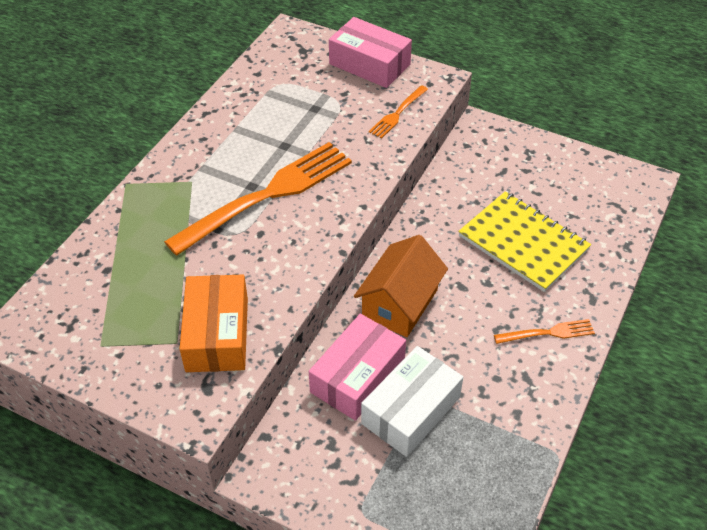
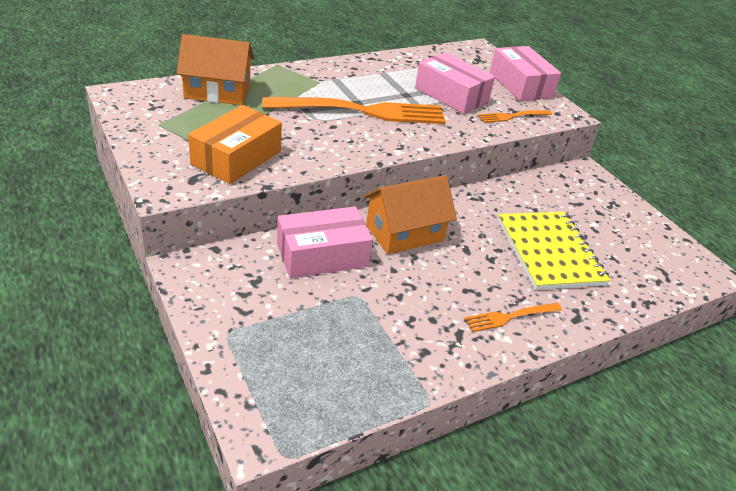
camera: 30 degrees right, 10 degrees down
white box [361,346,463,457] -> none
orange fork [494,319,595,344] -> orange fork turned 135 degrees clockwise [465,303,562,332]
none -> orange house [177,34,255,105]
none -> pink box [415,52,495,114]

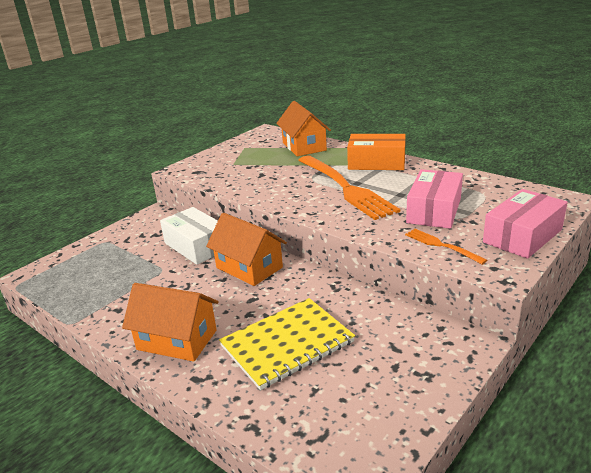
camera: 75 degrees right, 10 degrees down
orange box [188,105,282,184] -> orange box moved to [347,134,406,170]
pink box [277,207,373,278] -> white box [160,207,218,265]
orange fork [465,303,562,332] -> orange house [122,283,219,362]

